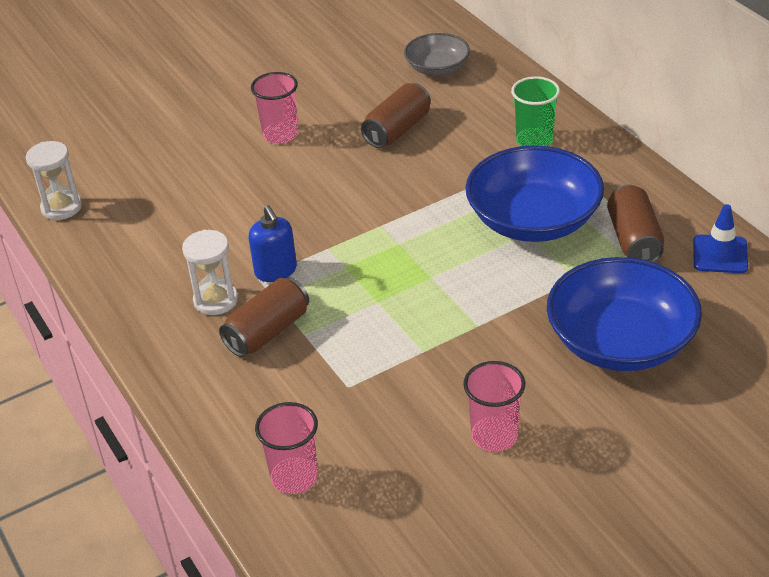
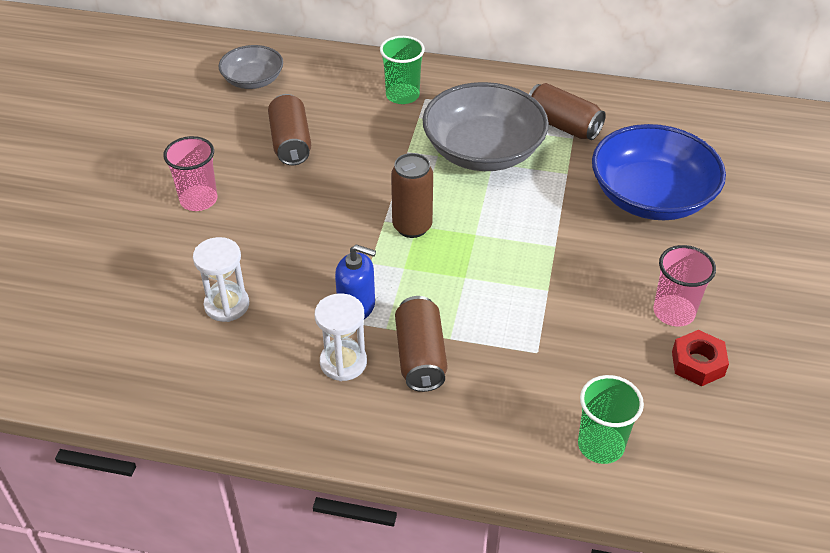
camera: 50 degrees left, 5 degrees up
white hourglass [26,141,82,220] -> white hourglass moved to [193,237,249,322]
pink cup [255,402,318,494] -> green cup [578,375,644,464]
blue bowl [465,145,604,242] -> grey bowl [422,82,549,171]
blue traffic cone [693,204,748,273] -> none
none -> brown can [391,153,433,238]
none -> red nut [672,330,729,386]

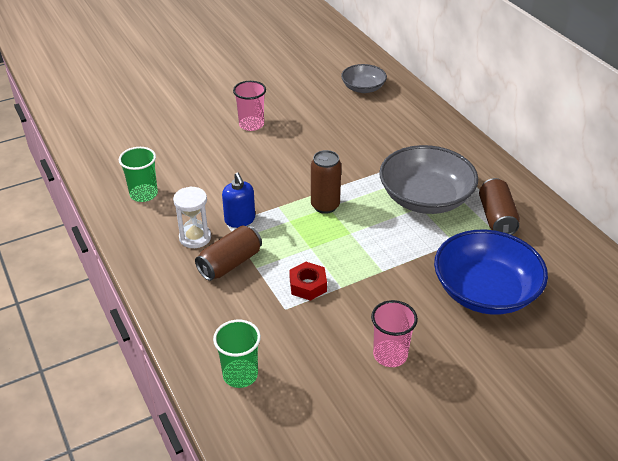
camera: 50 degrees right, 5 degrees down
white hourglass [193,237,249,322] -> none
brown can [268,94,311,165] -> none
green cup [380,36,425,104] -> green cup moved to [119,147,158,202]
red nut [672,330,729,386] -> red nut moved to [289,262,327,301]

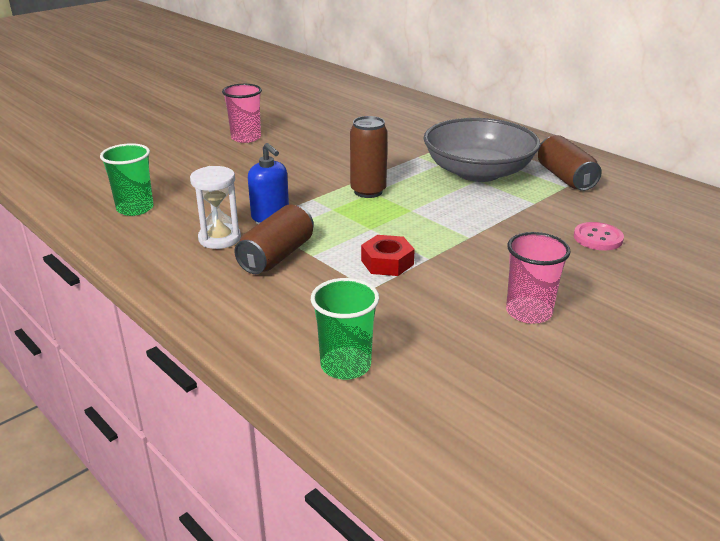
camera: 15 degrees left, 10 degrees down
grey bowl [341,64,387,93] -> none
blue bowl [434,230,548,315] -> pink button [574,222,624,250]

